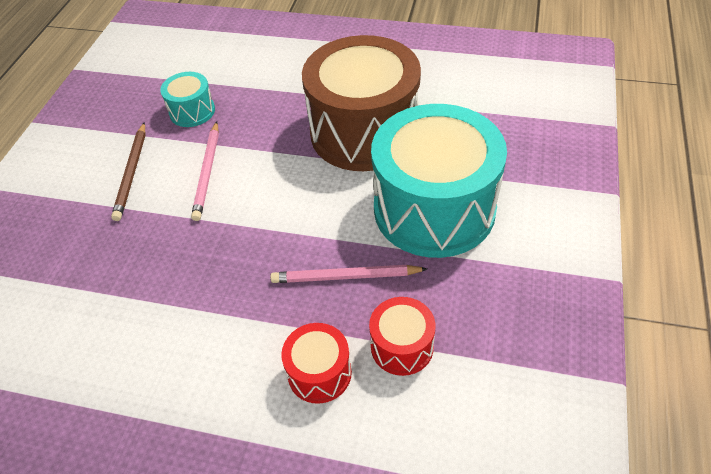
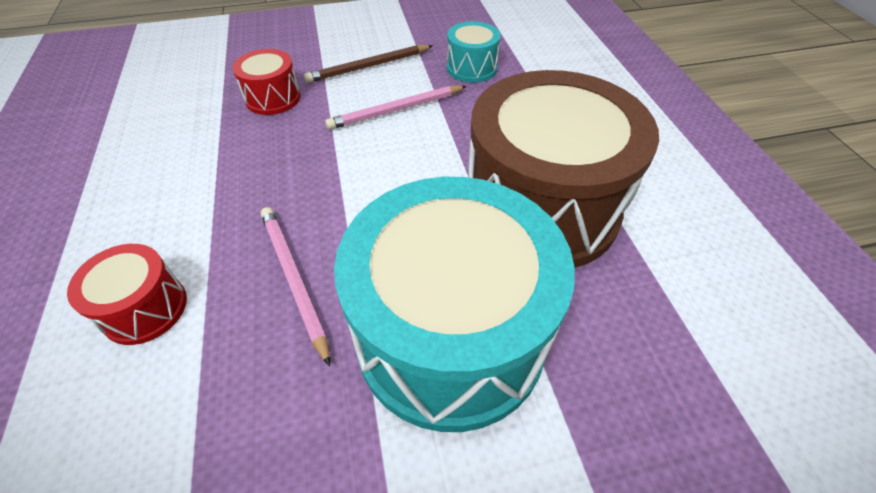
camera: 60 degrees right, 0 degrees up
red drum [369,297,436,376] -> red drum moved to [232,49,301,115]

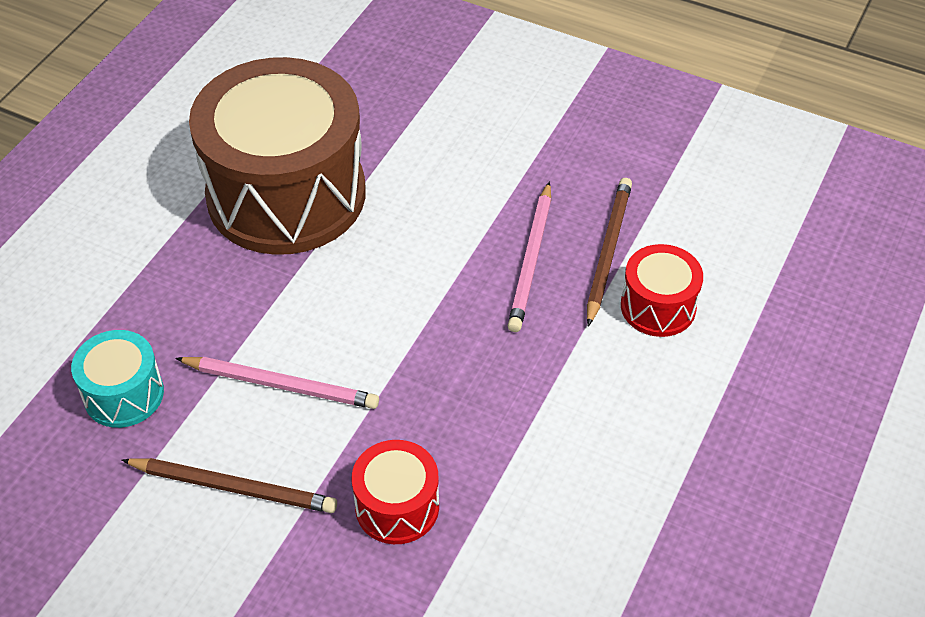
camera: 140 degrees left, 0 degrees up
turquoise drum [334,177,575,432] -> none
none -> brown pencil [587,178,632,327]

